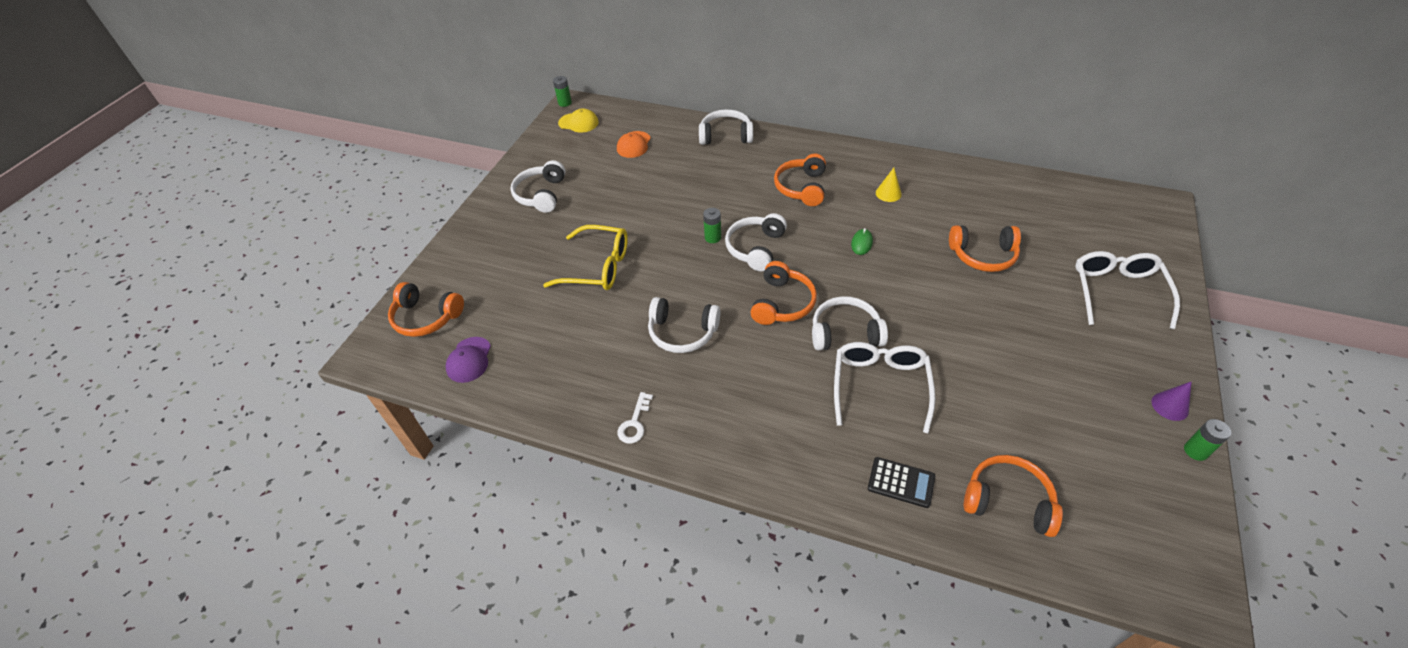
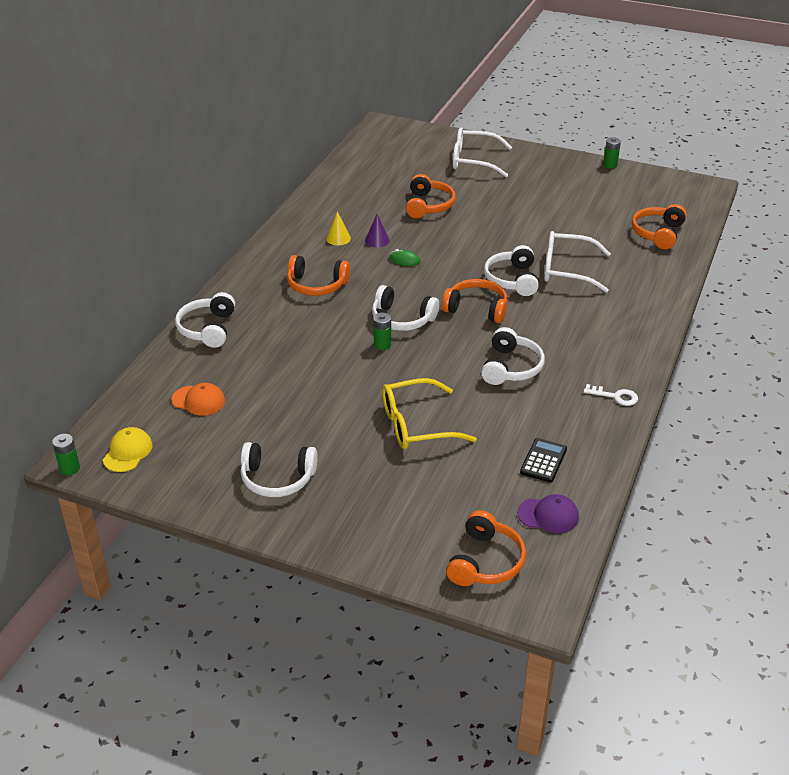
camera: 90 degrees left, 10 degrees down
yellow glasses [543,225,628,290] -> yellow glasses turned 120 degrees counterclockwise [382,378,476,449]
black calculator [868,457,935,508] -> black calculator moved to [520,438,567,483]
purple cone [1152,381,1192,421] -> purple cone moved to [365,214,390,248]

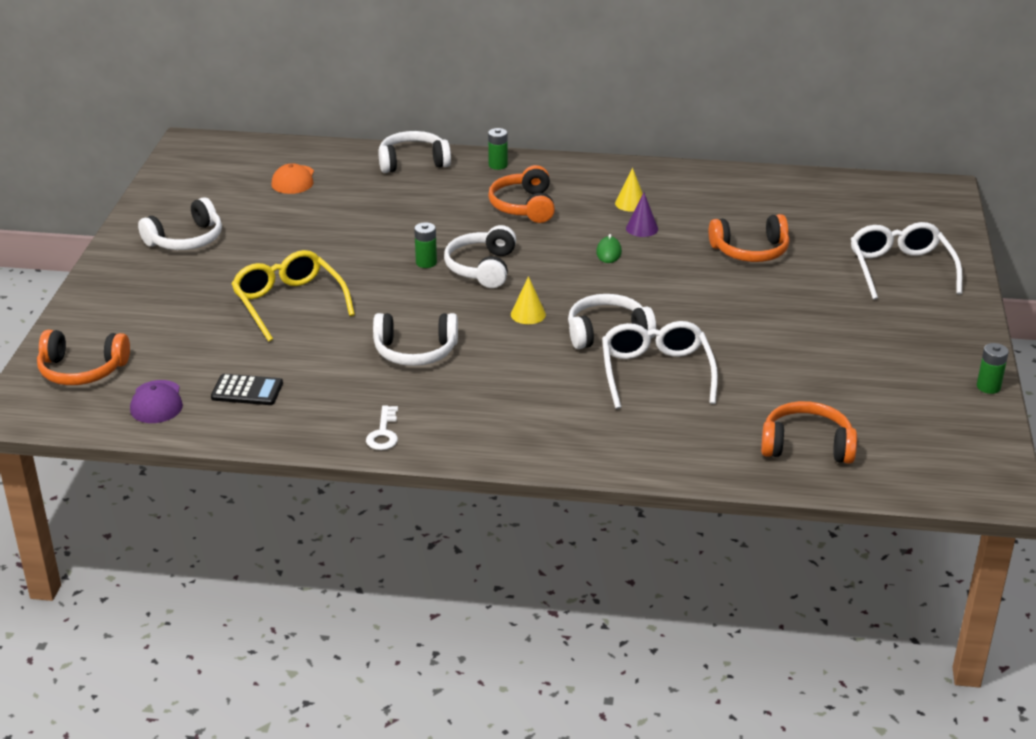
camera: 75 degrees right, 5 degrees down
green battery [52,434,80,475] -> green battery moved to [488,128,508,170]
yellow cap [103,427,153,472] -> none
white headphones [241,442,318,497] -> white headphones turned 120 degrees counterclockwise [138,197,222,250]
orange headphones [442,279,508,323] -> yellow cone [511,276,546,324]

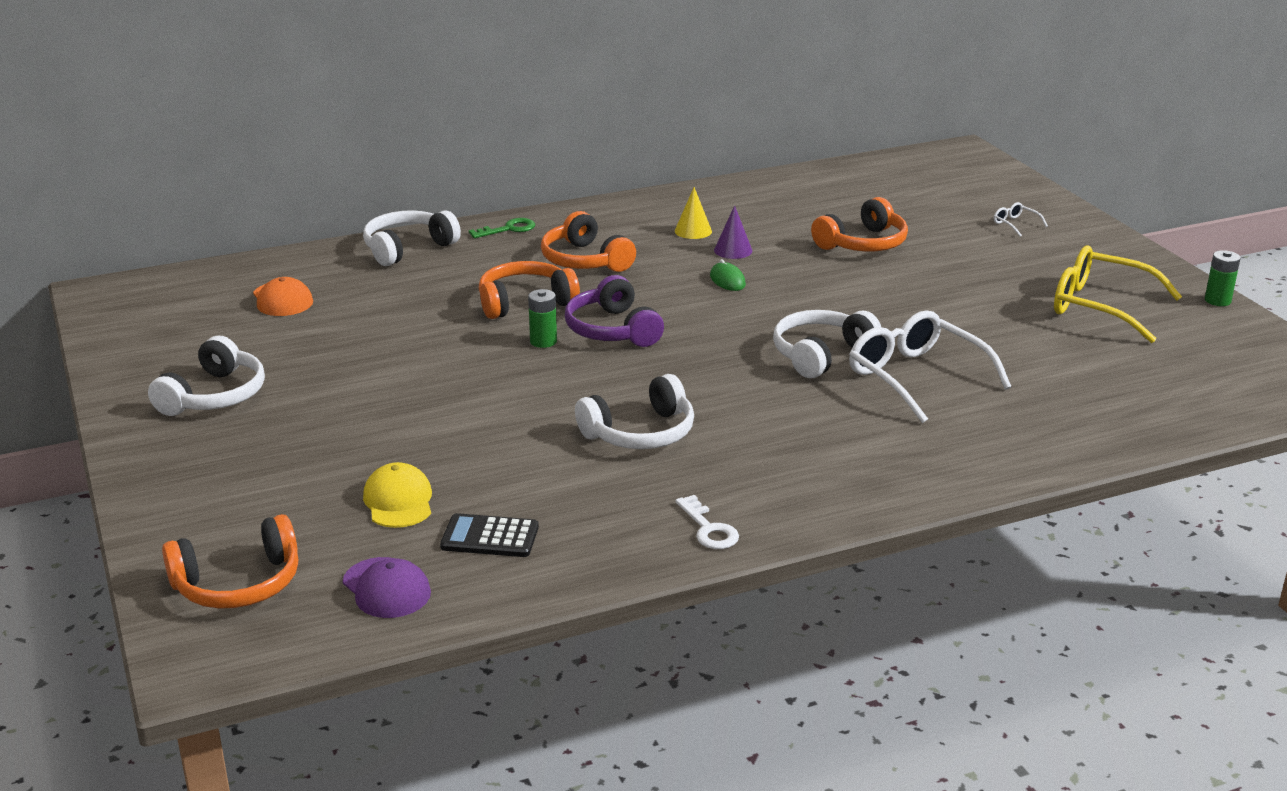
camera: 30 degrees left, 5 degrees down
black calculator [211,374,283,405] -> black calculator turned 150 degrees counterclockwise [440,513,539,557]
yellow glasses [231,250,355,342] -> yellow glasses moved to [1054,245,1182,343]
white headphones [444,225,516,288] -> purple headphones [565,275,664,347]
green battery [488,128,508,170] -> green key [469,218,535,238]
yellow cone [511,276,546,324] -> none
orange headphones [761,401,857,464] -> orange headphones moved to [479,261,580,319]
white glasses [851,222,962,300] -> white glasses [994,202,1048,237], size x0.41
none -> yellow cap [363,462,432,528]

